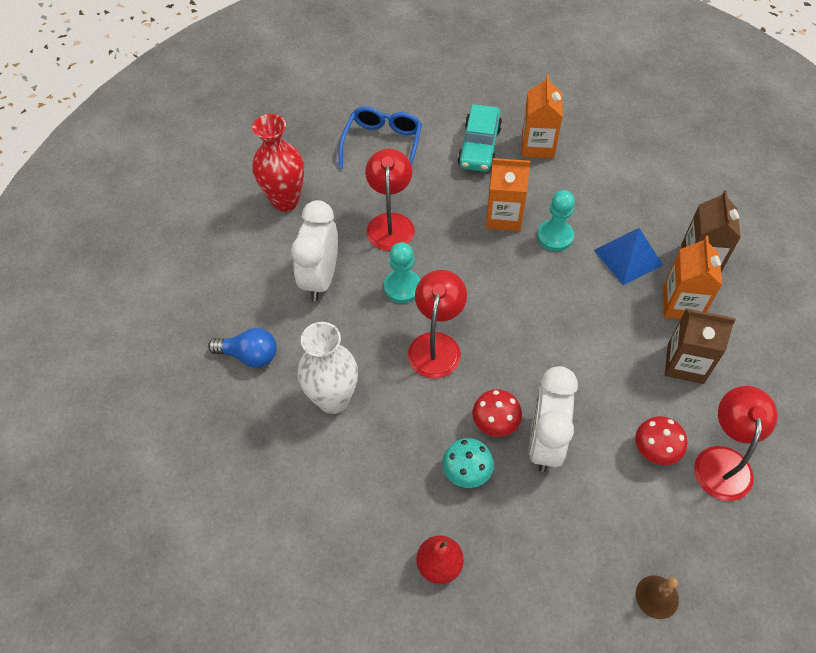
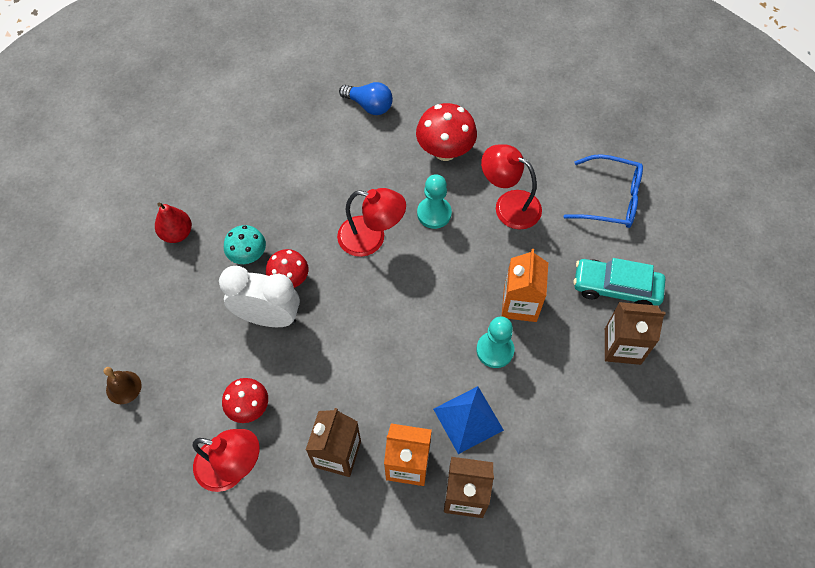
camera: 90 degrees right, 5 degrees up
blue light bulb [208,328,277,367] -> blue light bulb turned 75 degrees counterclockwise [339,82,393,115]
red vase [252,114,304,212] -> none
white clock [291,200,338,301] -> red mushroom [416,103,477,161]
white vase [297,322,358,414] -> none
red lamp [365,149,415,251] -> red lamp turned 150 degrees counterclockwise [481,144,542,229]
orange carton [522,75,563,158] -> brown carton [605,302,666,365]

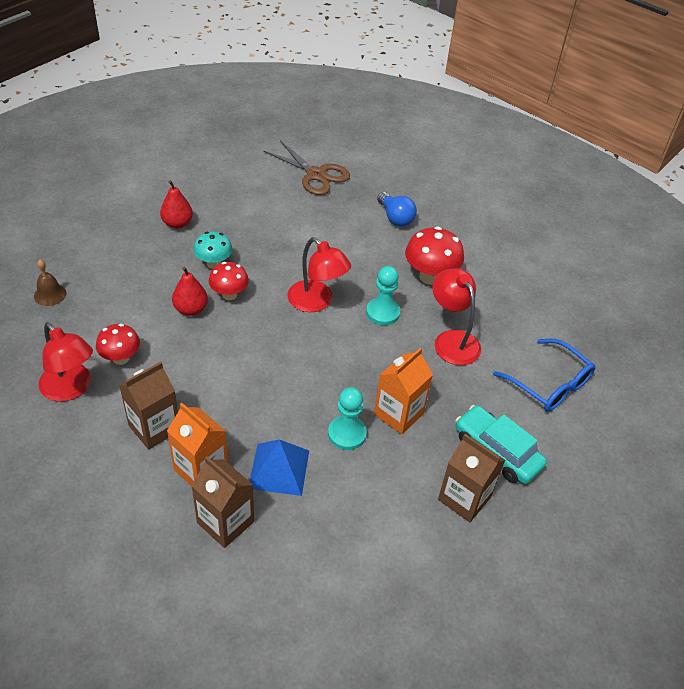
camera: 30 degrees right, 15 degrees down
white clock [219,266,300,327] -> red pear [172,267,208,316]
none -> brown scissors [263,140,350,195]

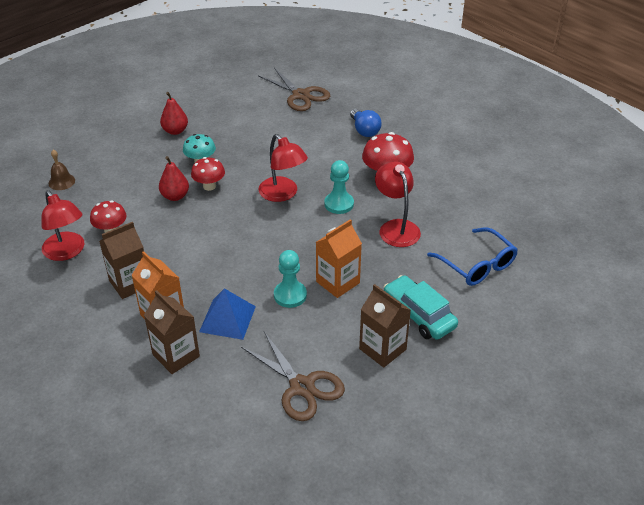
camera: 10 degrees right, 5 degrees down
none -> brown scissors [241,332,345,421]

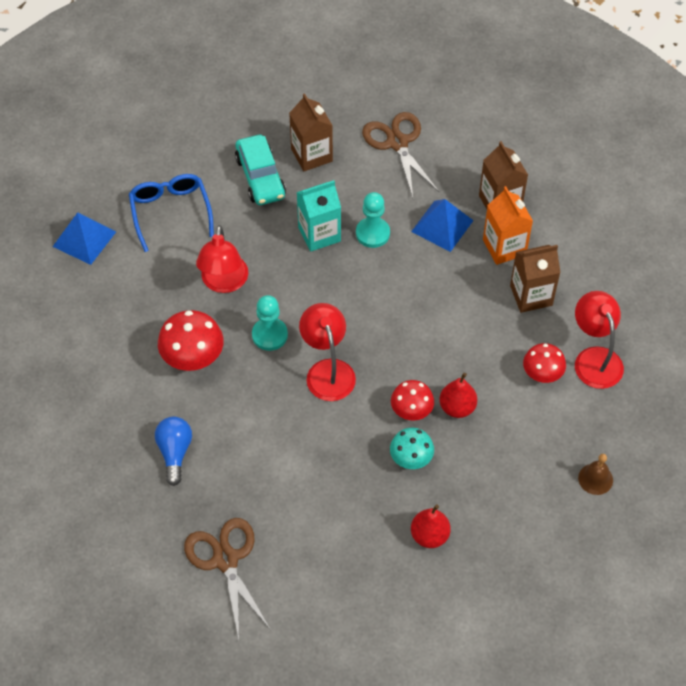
camera: 160 degrees left, 15 degrees up
orange carton [316,219,362,298] -> turquoise carton [297,180,341,252]
none -> blue pyramid [53,212,116,265]

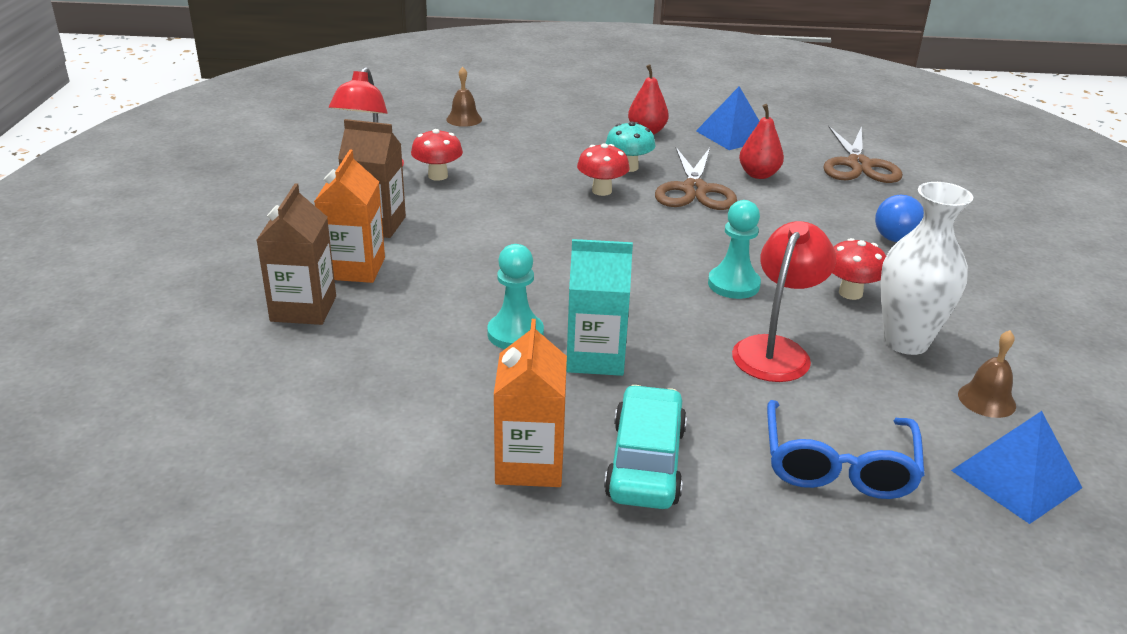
camera: 155 degrees left, 25 degrees down
red mushroom [158,310,224,371] -> red mushroom [832,238,886,300], size x0.65
brown carton [289,93,333,171] -> orange carton [494,319,567,487]
red lamp [299,303,356,401] -> none
brown scissors [362,112,439,198] -> brown scissors moved to [655,147,737,210]
blue pyramid [411,199,474,252] -> blue pyramid moved to [696,86,759,150]
red pear [440,373,477,418] -> red pear moved to [739,104,784,179]
none -> white vase [880,182,973,355]
none -> brown bell [958,330,1016,418]

